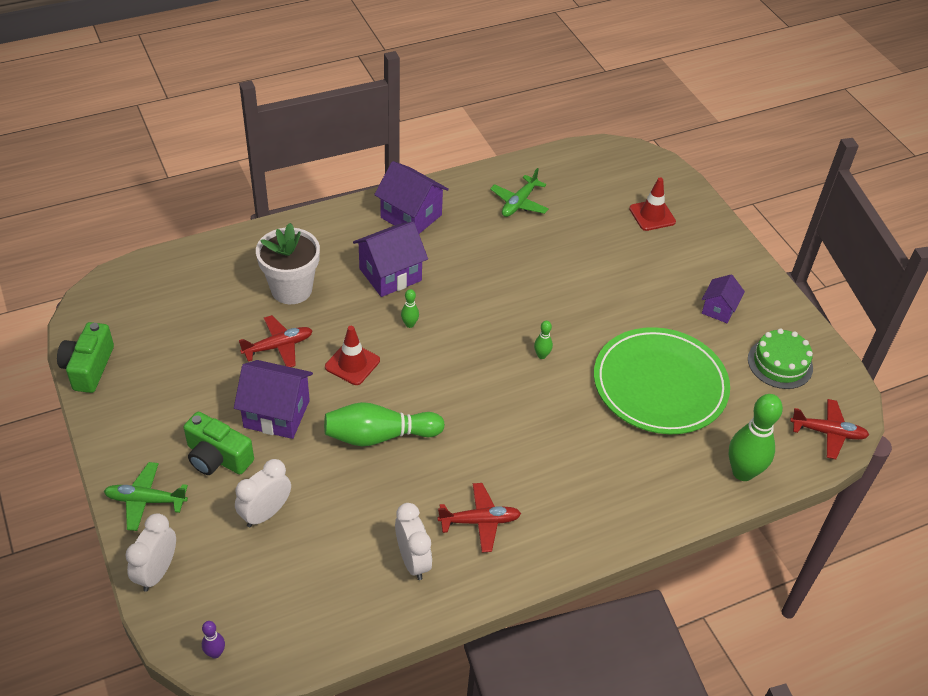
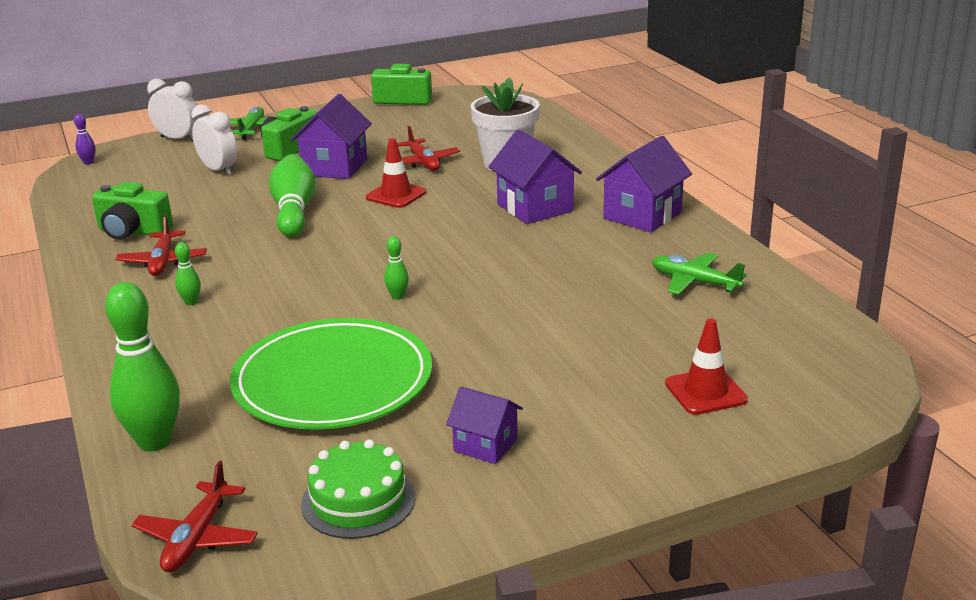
camera: 95 degrees right, 20 degrees down
white clock [395,503,432,580] -> green camera [92,182,173,240]
green bowling pin [401,289,419,328] -> green bowling pin moved to [175,242,201,305]

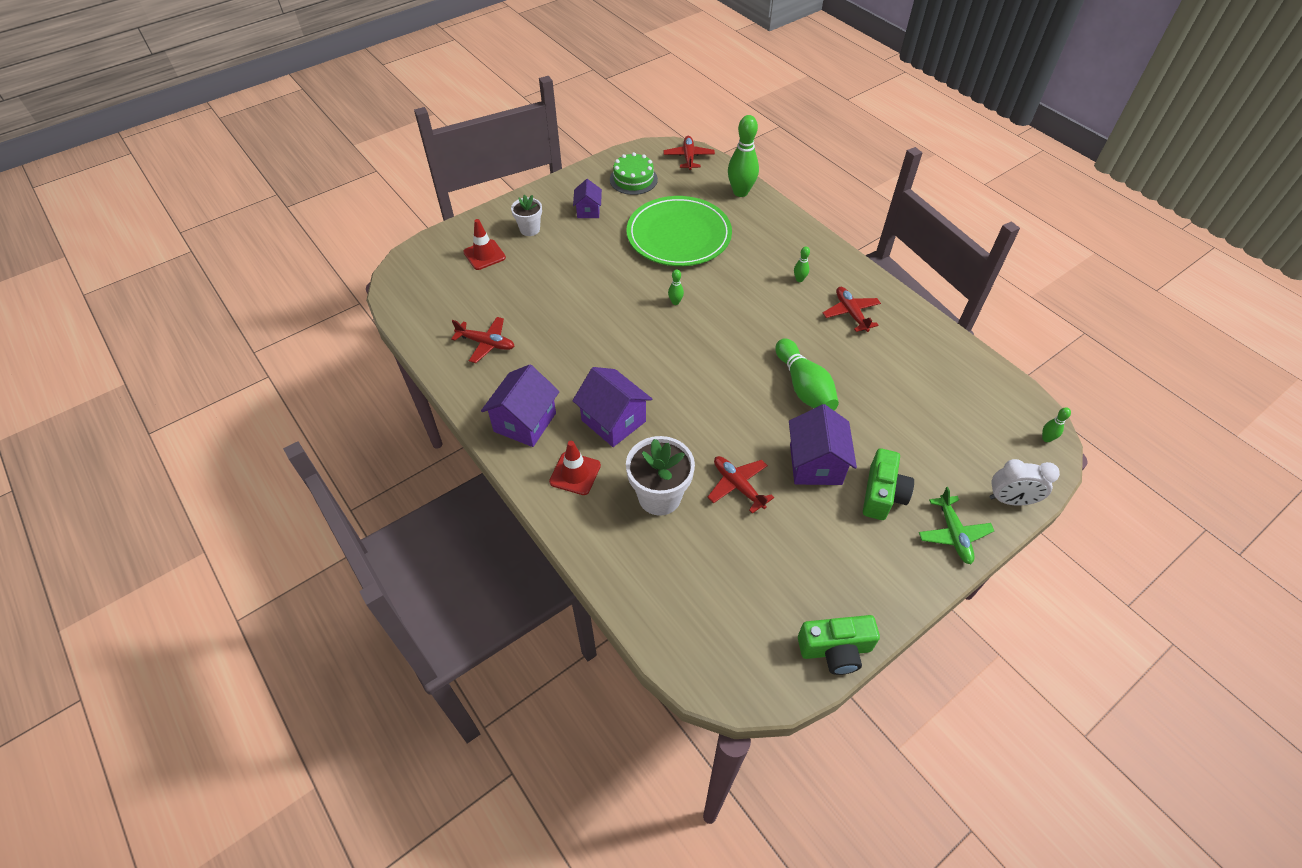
camera: 165 degrees right, 25 degrees up
purple bowling pin [74,114,96,165] -> green bowling pin [1042,407,1071,442]
green camera [92,182,173,240] -> none
white clock [191,104,237,176] -> none
red traffic cone [366,138,426,208] -> red traffic cone moved to [549,441,601,495]
purple house [446,386,523,464] -> purple house turned 75 degrees clockwise [573,179,602,218]
green plane [652,253,747,295] -> red plane [451,317,515,363]
none -> white flower pot [511,195,542,236]

